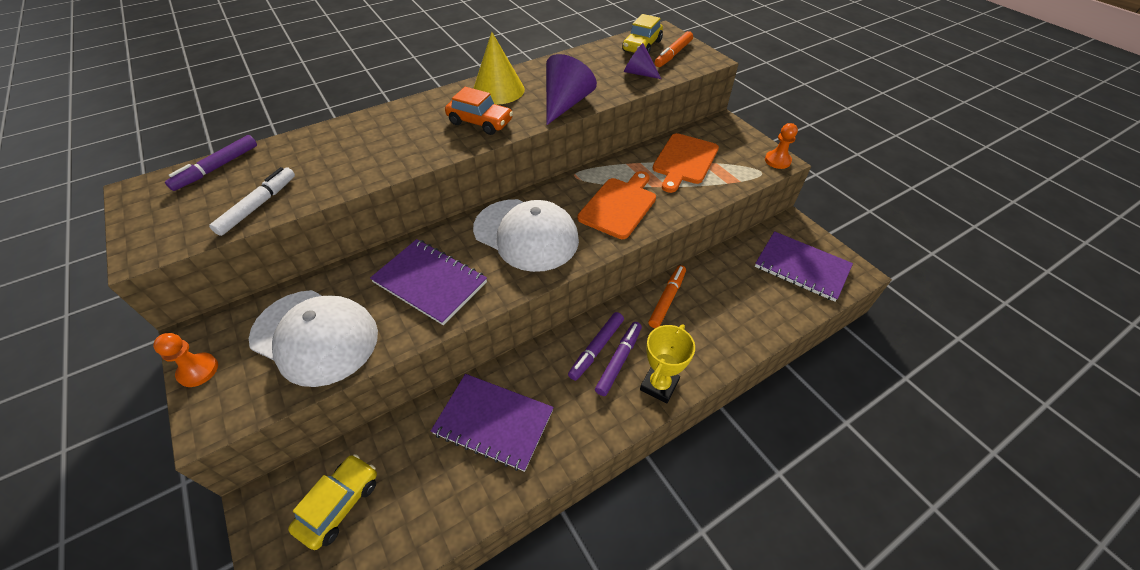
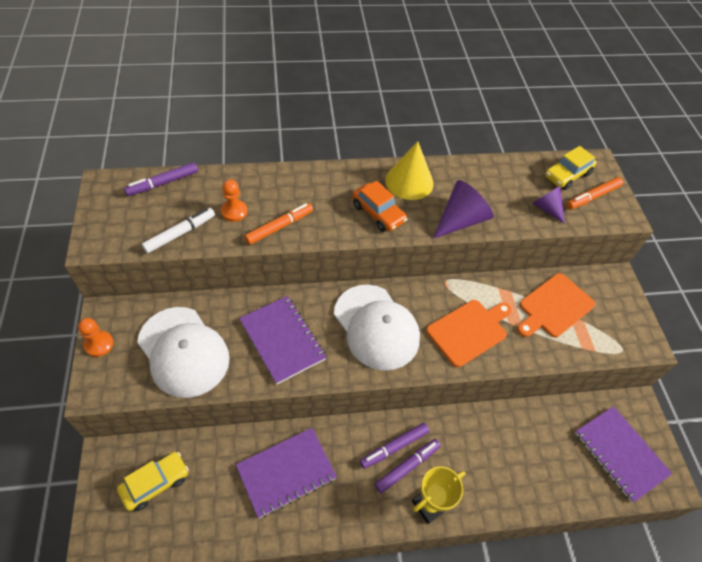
camera: 20 degrees right, 5 degrees up
purple notebook [431,374,554,472] -> purple notebook turned 75 degrees counterclockwise [236,428,337,518]
orange marker [648,265,686,328] -> orange marker moved to [244,203,313,245]
orange pawn [765,123,798,169] -> orange pawn moved to [221,179,247,222]

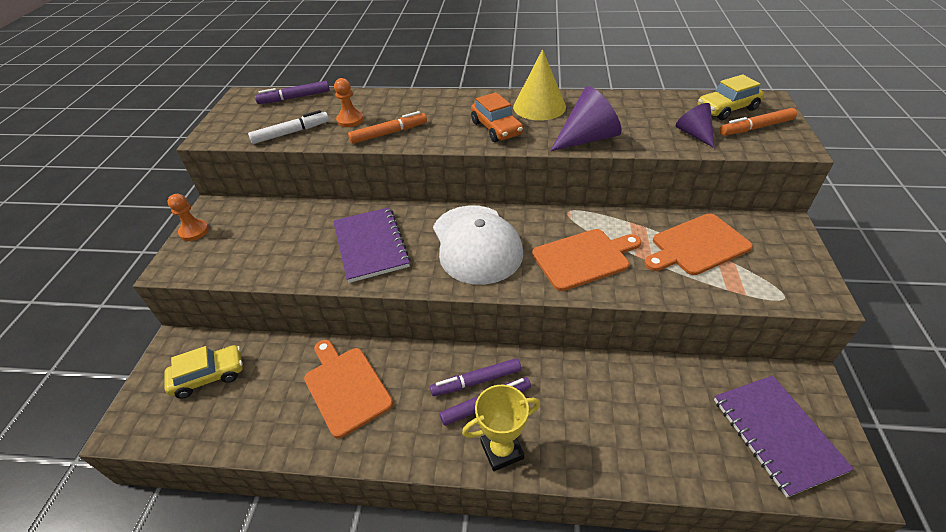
camera: 20 degrees right, 10 degrees down
white cap [137,307,230,398] -> none
purple notebook [236,428,337,518] -> orange cutting board [304,340,393,438]

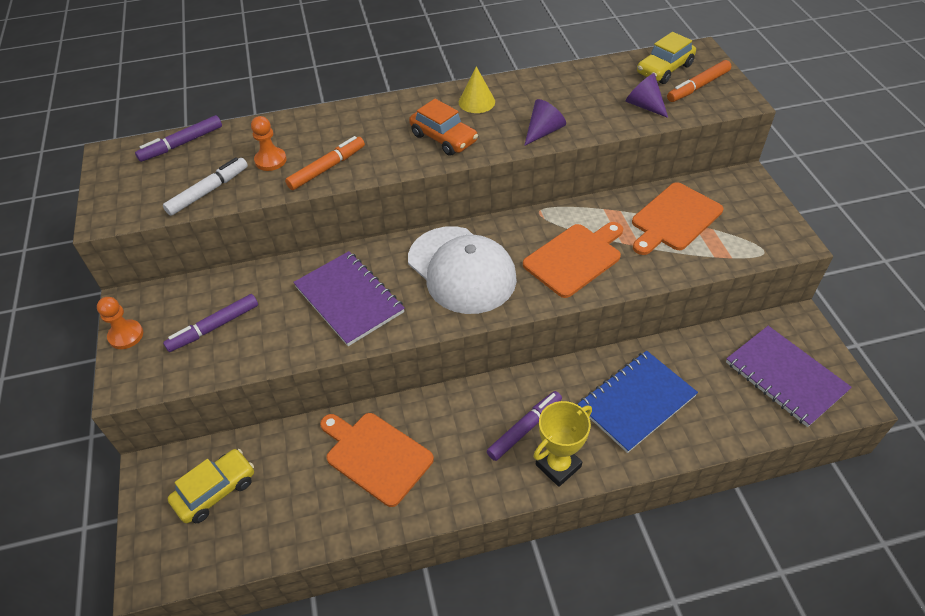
camera: 20 degrees left, 5 degrees up
purple marker [430,358,521,396] -> purple marker moved to [163,294,258,352]
yellow cone [513,49,566,121] -> yellow cone [459,66,495,113], size x0.63
purple cone [550,86,622,151] -> purple cone [524,99,566,146], size x0.63
none -> blue notebook [578,351,698,453]

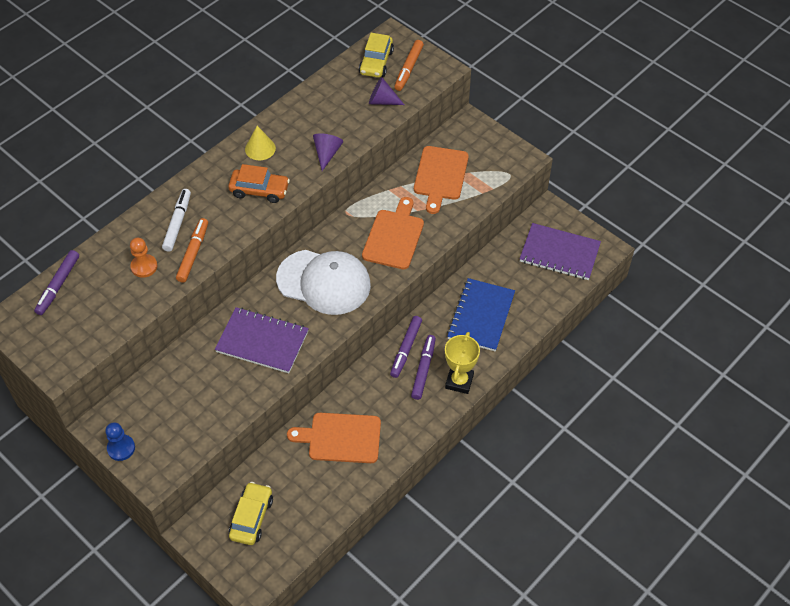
camera: 35 degrees left, 5 degrees up
orange pawn [97,297,143,349] -> blue pawn [105,422,135,461]
white marker [163,157,248,216] -> white marker moved to [162,189,191,252]
purple marker [163,294,258,352] -> purple marker moved to [390,316,422,378]

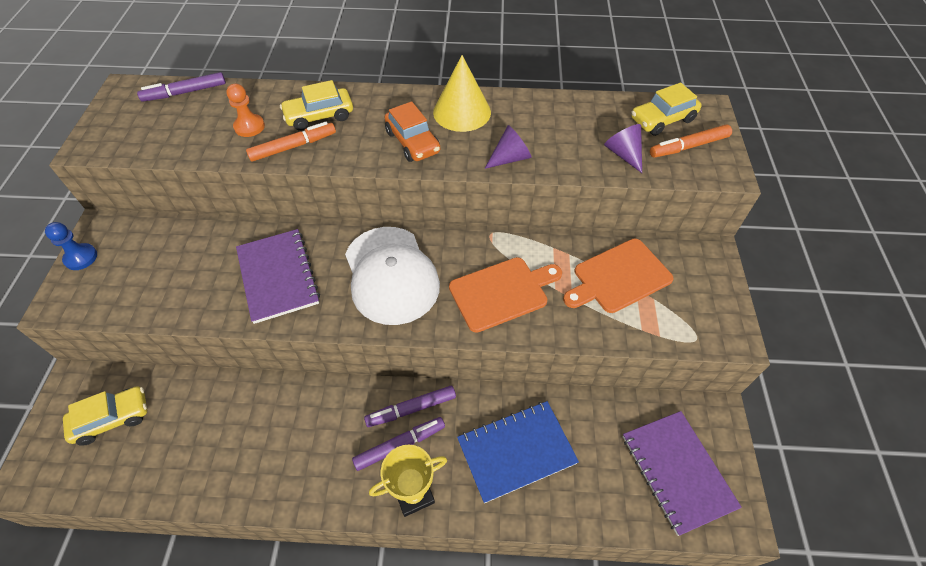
camera: 50 degrees right, 0 degrees up
white marker [162,189,191,252] -> yellow car [280,80,353,131]
yellow cone [245,126,276,160] -> yellow cone [433,55,491,132], size x1.59
orange cutting board [287,413,381,463] -> none

